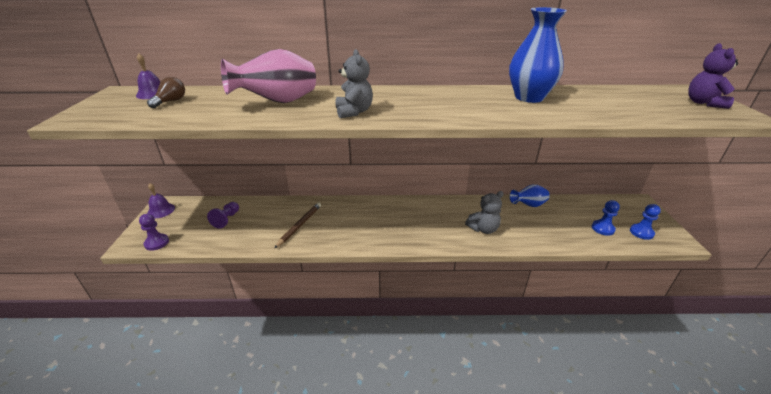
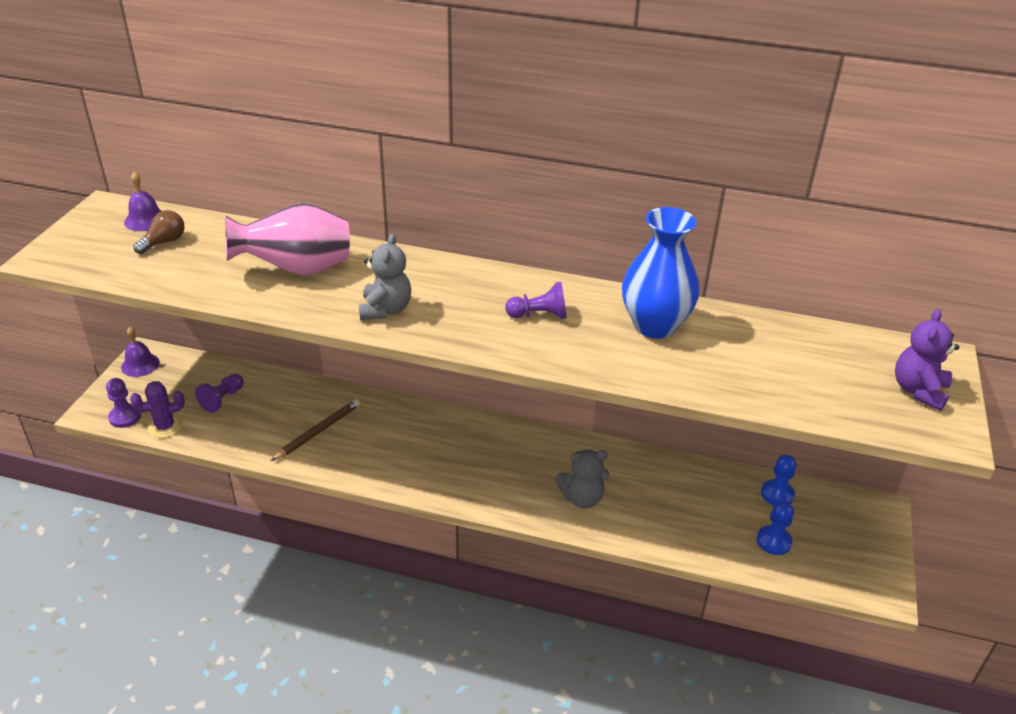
camera: 15 degrees right, 5 degrees up
blue vase [510,184,550,207] -> none
blue pawn [630,204,661,240] -> blue pawn moved to [761,455,797,505]
none -> purple cactus [130,381,185,438]
none -> purple pawn [505,282,567,319]

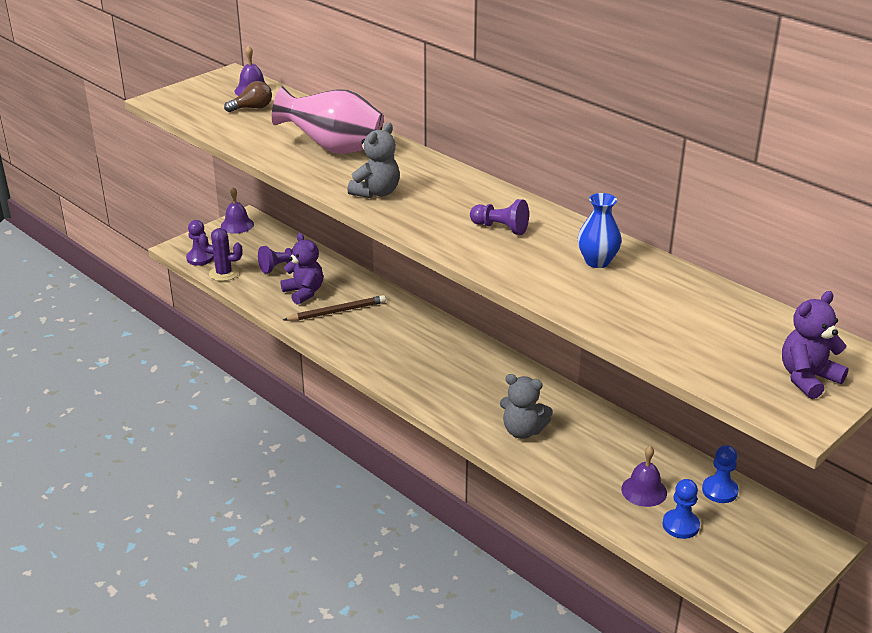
camera: 30 degrees right, 5 degrees down
blue vase [622,207,699,338] -> blue vase [578,193,622,268], size x0.58
none -> purple teddy bear [280,233,323,305]
none -> purple bell [621,446,667,507]

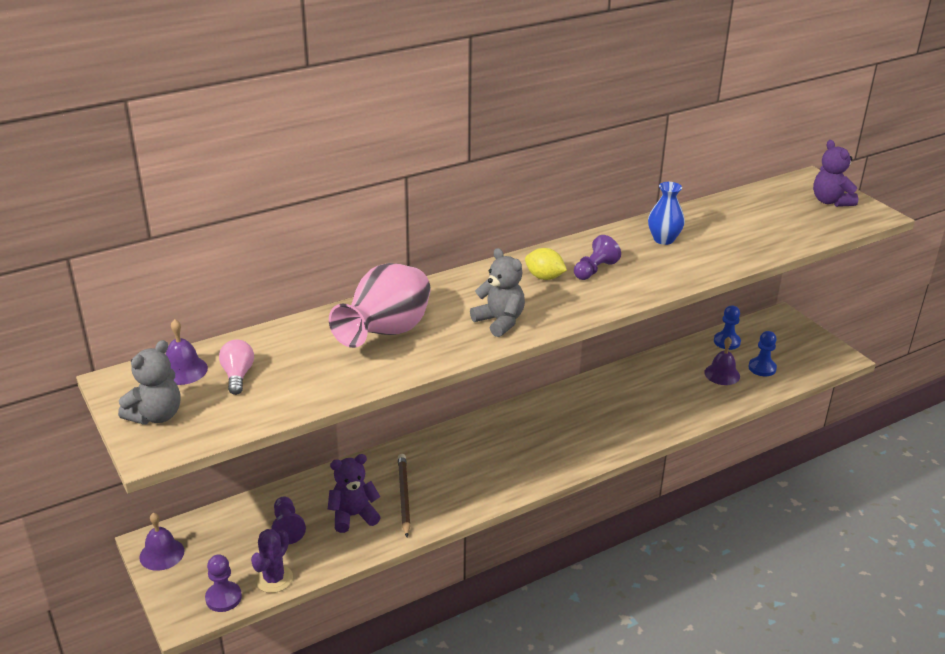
camera: 75 degrees left, 0 degrees up
brown light bulb [224,81,272,112] -> pink light bulb [219,340,254,395]
grey teddy bear [500,374,553,439] -> grey teddy bear moved to [118,340,180,425]
none -> yellow lemon [525,248,567,280]

